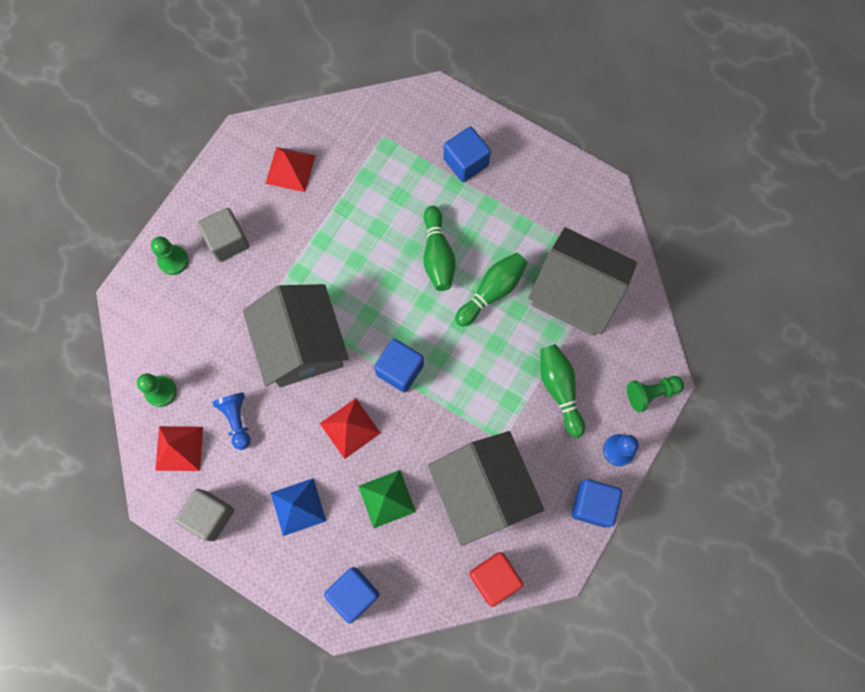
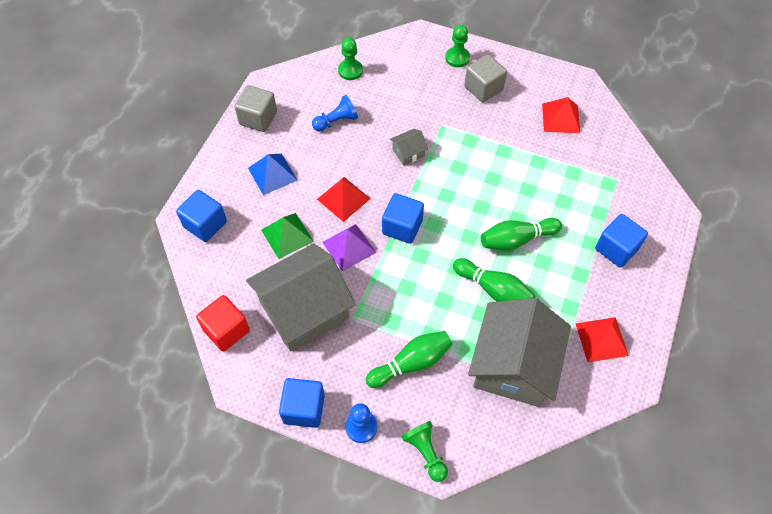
camera: 80 degrees right, 15 degrees down
red pyramid [155,426,203,471] -> red pyramid moved to [576,317,629,362]
grey house [243,284,349,387] -> grey house [390,129,428,166], size x0.41
none -> purple pyramid [322,224,376,272]

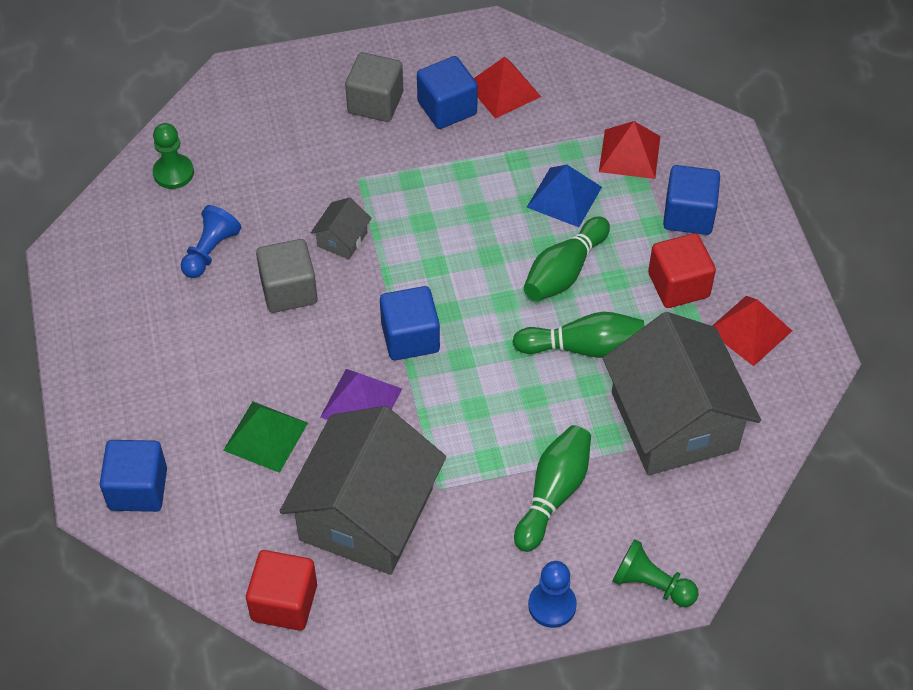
camera: 35 degrees left, 5 degrees down
grey cube [234,85,277,132] -> grey cube moved to [256,239,317,313]
blue pyramid [248,154,297,195] -> blue pyramid moved to [527,165,602,227]
blue cube [279,378,325,428] -> blue cube moved to [417,56,478,129]
red pyramid [317,177,371,222] -> red pyramid moved to [599,121,660,179]
green pawn [445,25,470,67] -> none
none -> red cube [648,233,716,308]

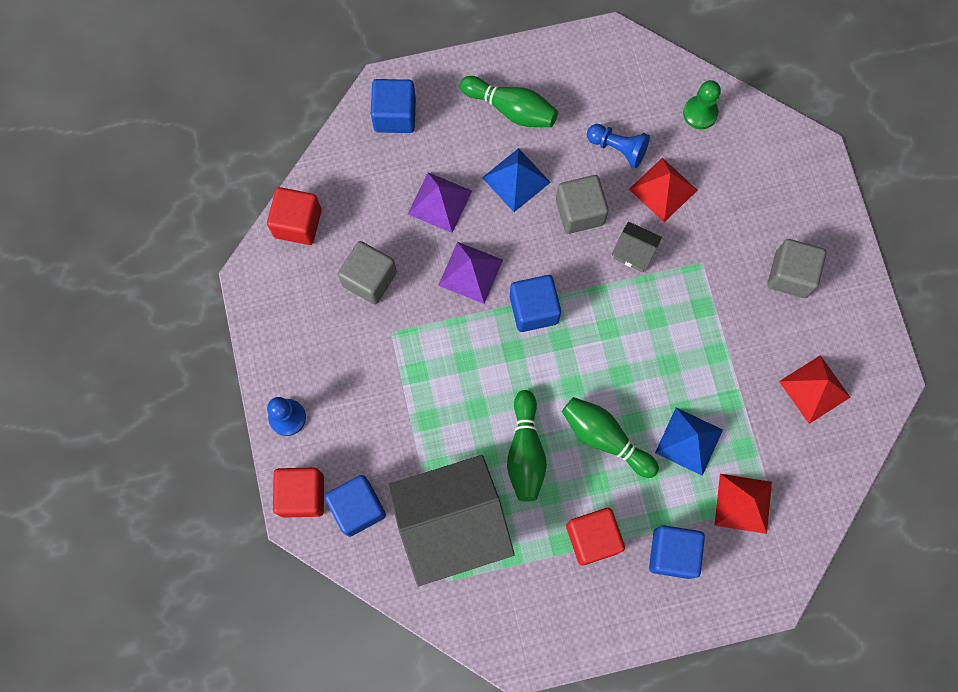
camera: 90 degrees right, 20 degrees up
green pyramid [223,401,308,473] -> purple pyramid [408,173,472,233]
grey house [280,406,446,575] -> grey cube [338,241,397,304]
blue cube [417,56,478,129] -> blue cube moved to [325,475,386,537]
green bowling pin [514,425,591,552] -> green bowling pin moved to [460,76,558,127]
green pawn [613,539,699,607] -> red cube [273,467,324,518]
red pyramid [712,296,792,366] -> red pyramid moved to [629,158,697,222]
none -> blue pyramid [482,148,551,212]

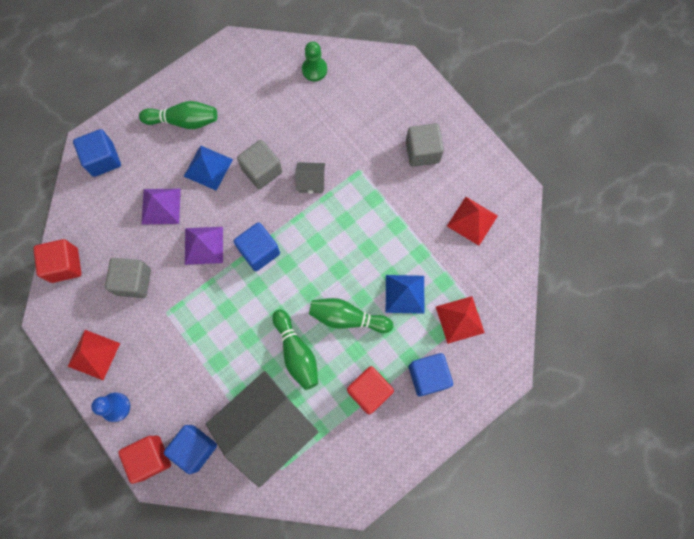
camera: 25 degrees left, 0 degrees up
blue pawn [587,124,650,168] -> none
red pyramid [629,158,697,222] -> red pyramid moved to [68,330,120,380]

